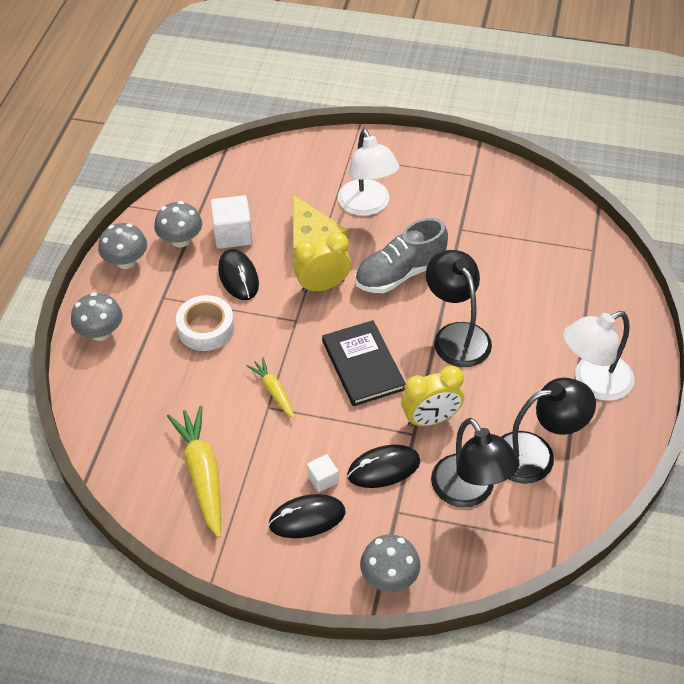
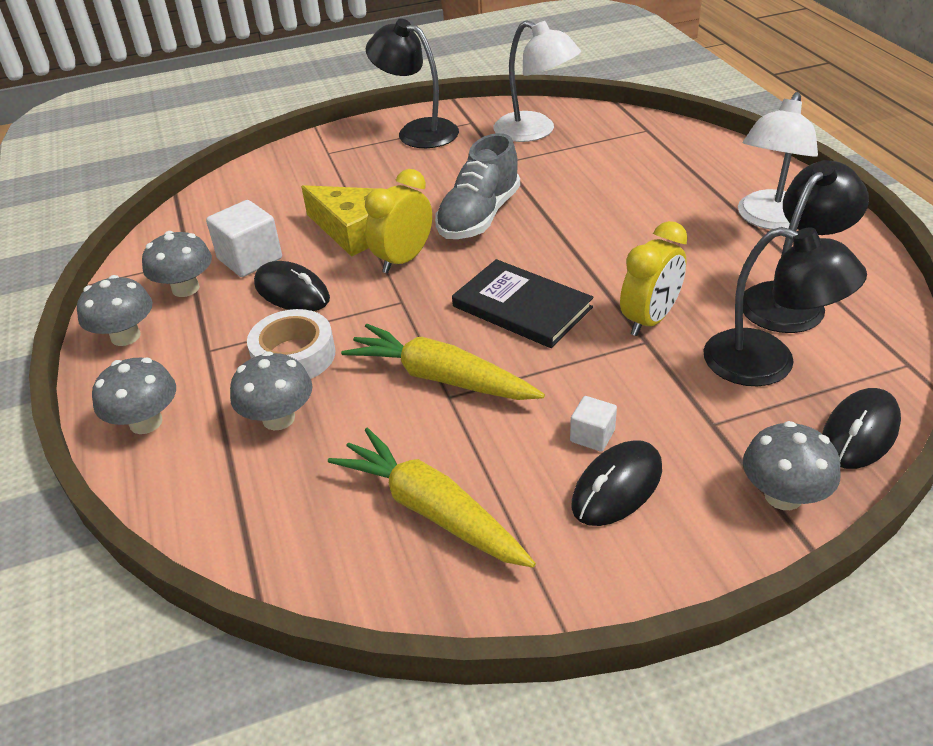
camera: 30 degrees left, 10 degrees down
yellow carrot [247,357,295,419] -> yellow carrot [341,324,545,400], size x1.79
white lamp [338,129,399,216] -> white lamp moved to [494,20,581,142]
black mouse [347,445,420,488] -> black mouse moved to [822,388,901,469]
black lamp [426,250,492,367] -> black lamp moved to [366,19,459,148]
none -> grey mushroom [230,351,312,430]

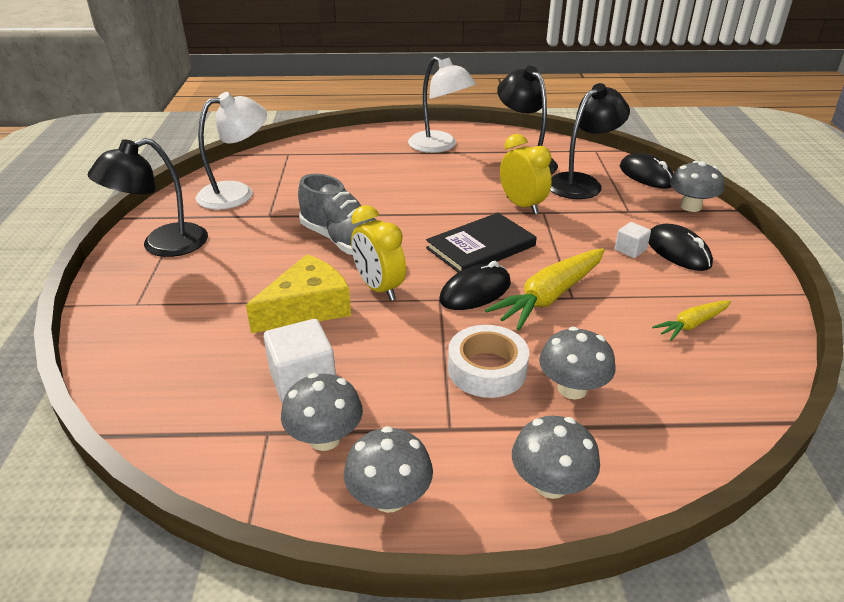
camera: 75 degrees left, 5 degrees down
black mouse [254,261,330,311] -> black mouse moved to [439,261,511,310]
yellow carrot [328,428,536,568] -> yellow carrot [652,300,731,341], size x0.56

